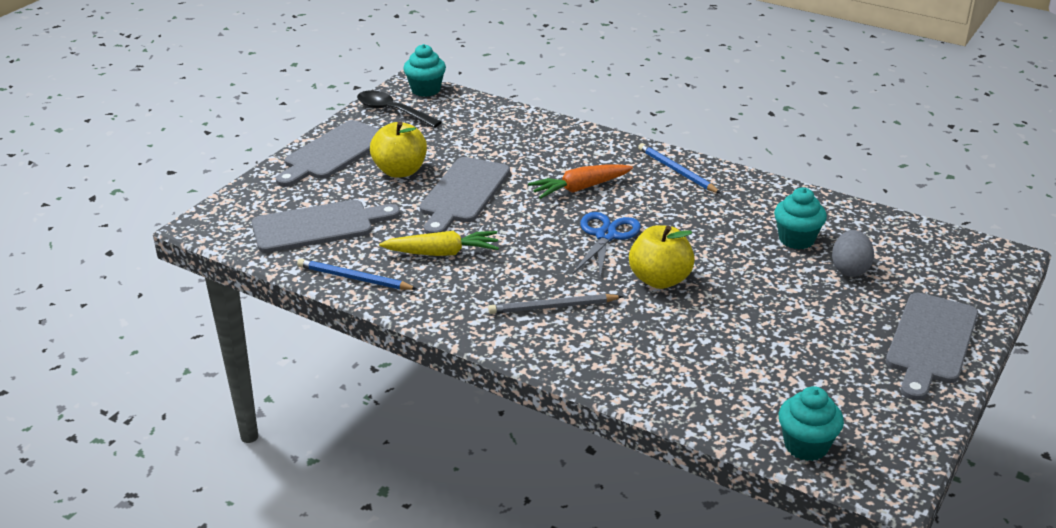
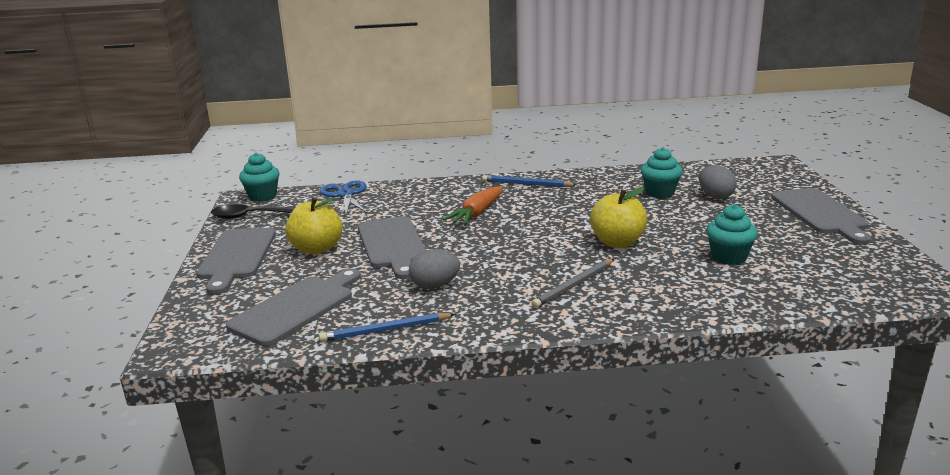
camera: 35 degrees left, 10 degrees down
yellow carrot [379,231,499,256] -> grey egg [409,249,460,289]
blue scissors [573,212,641,277] -> blue scissors moved to [319,180,368,214]
turquoise cupcake [778,386,844,461] -> turquoise cupcake moved to [706,204,758,265]

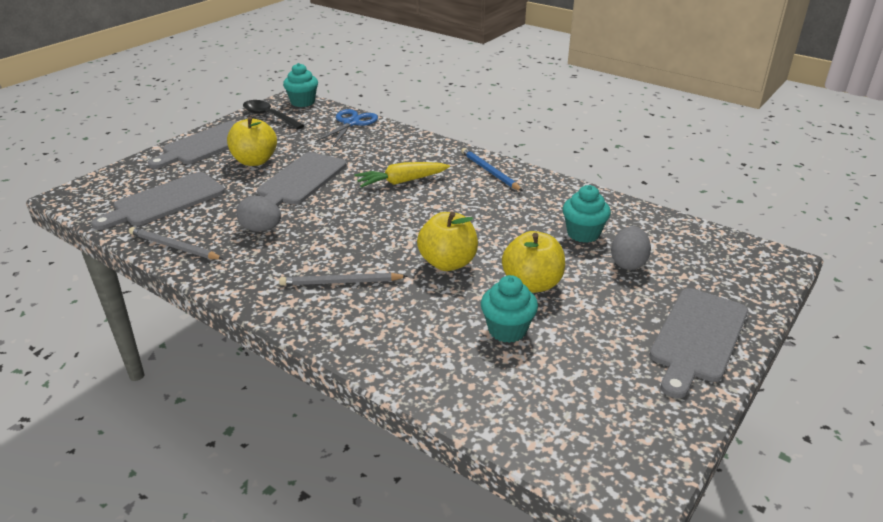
camera: 40 degrees right, 10 degrees up
grey cutting board [226,268,361,346] -> grey cutting board turned 150 degrees clockwise [91,172,225,230]
blue pencil [319,313,455,342] -> grey pencil [129,227,223,260]
orange carrot [443,186,503,225] -> yellow carrot [354,162,450,188]
none -> yellow apple [502,231,565,293]

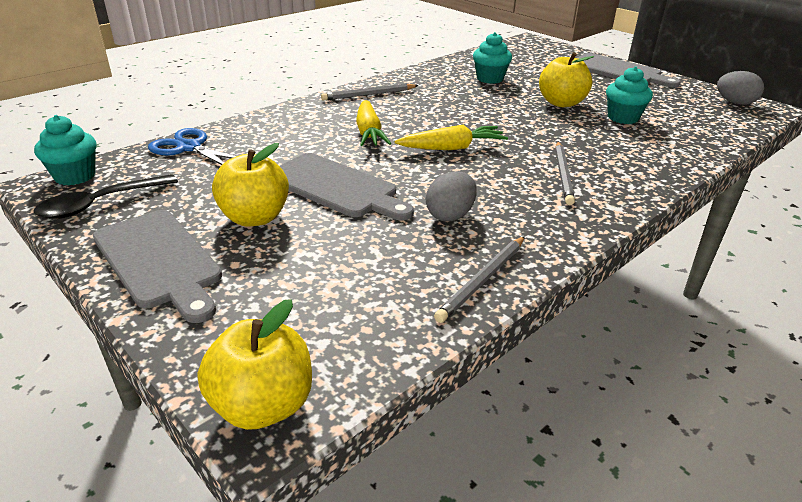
camera: 80 degrees left, 0 degrees up
grey cutting board [91,172,225,230] -> none
yellow apple [417,212,478,271] -> yellow apple moved to [198,299,312,430]
blue pencil [461,148,523,191] -> grey pencil [321,83,419,101]
grey egg [611,226,651,270] -> grey egg moved to [717,71,764,105]
none -> yellow carrot [395,124,508,150]

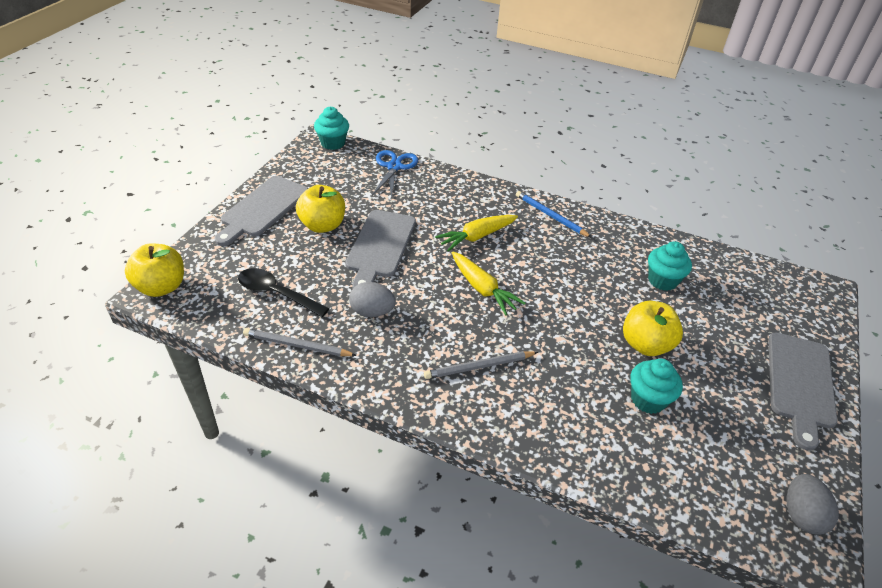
camera: 65 degrees right, 10 degrees up
black spoon [34,174,178,219] -> black spoon moved to [238,268,329,317]
grey pencil [321,83,419,101] -> blue pencil [516,191,592,238]

